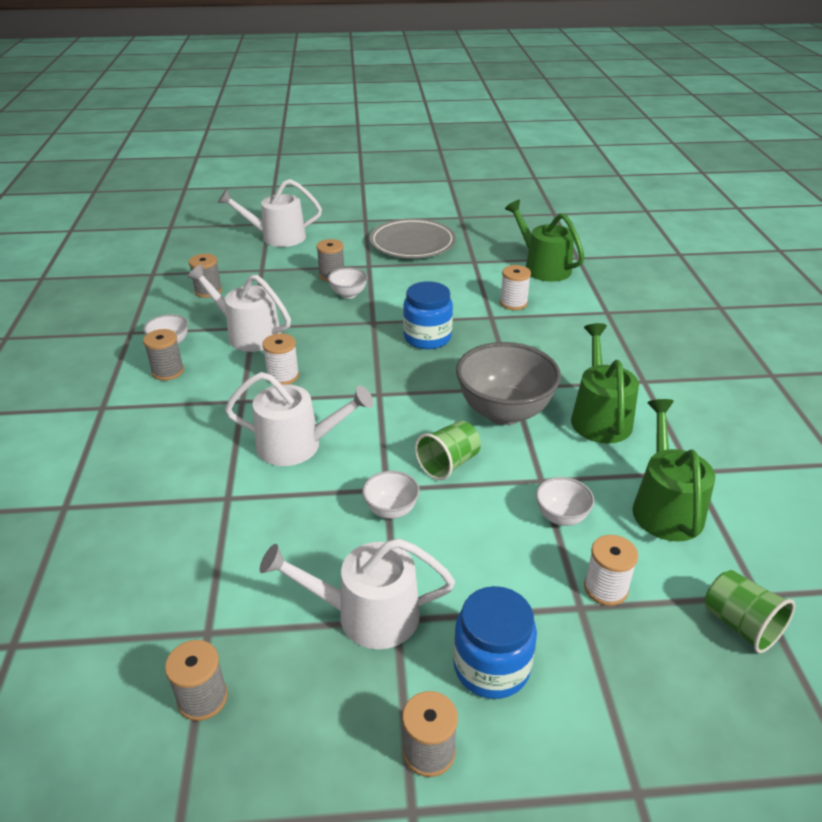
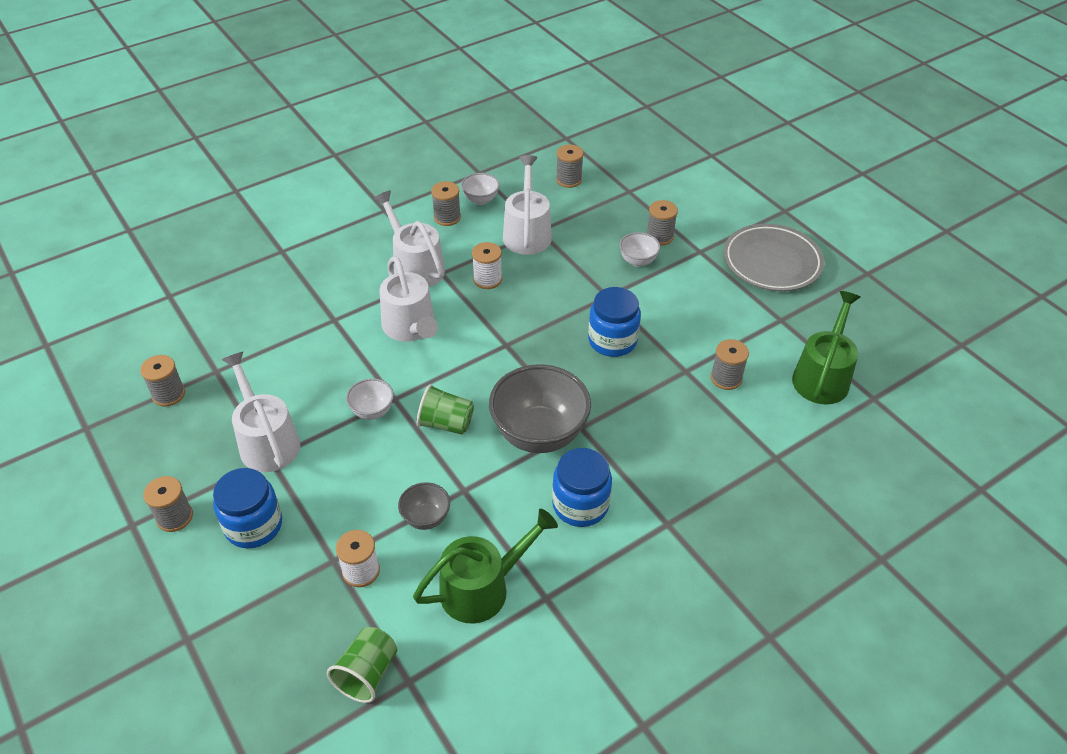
camera: 60 degrees right, 10 degrees up
white watering can [218,179,322,247] -> white watering can moved to [373,190,445,287]
white spool [500,265,531,310] -> grey spool [710,339,749,390]
white bowl [536,477,594,526] -> grey bowl [398,482,450,530]
green watering can [571,323,639,443] -> blue jar [552,448,612,527]

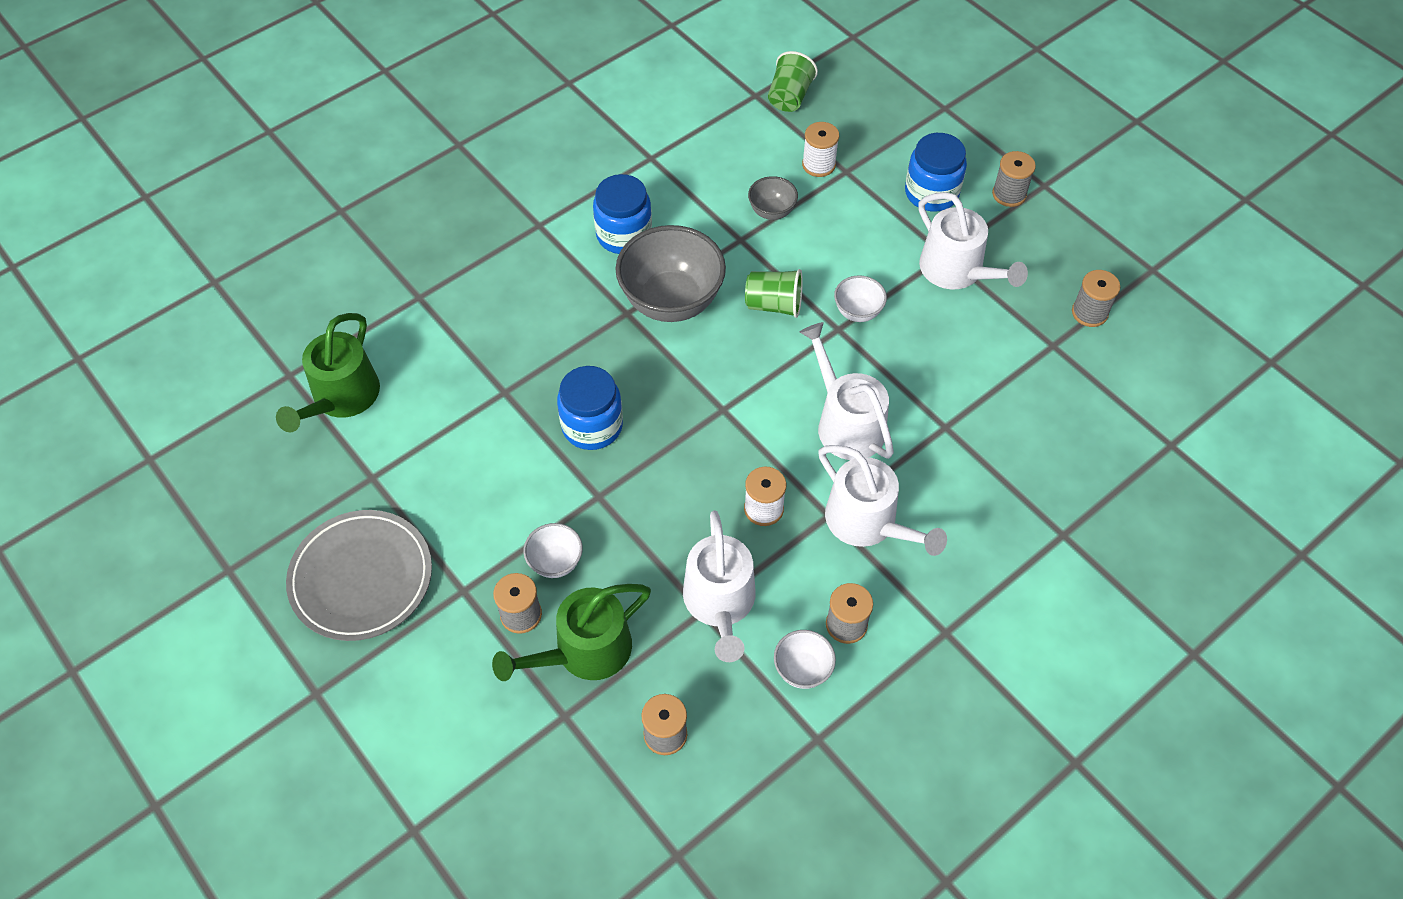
camera: 175 degrees right, 10 degrees up
green watering can [413,509,558,624] -> green watering can moved to [492,584,651,681]
grey spool [710,339,749,390] -> none

